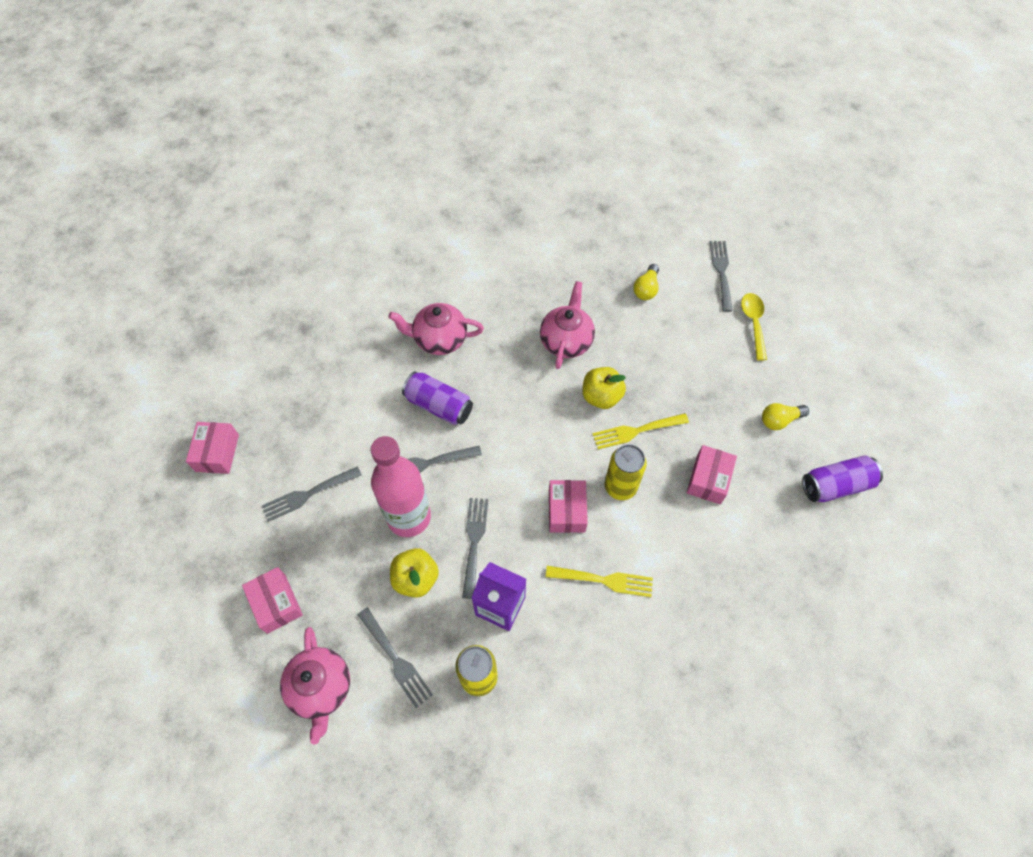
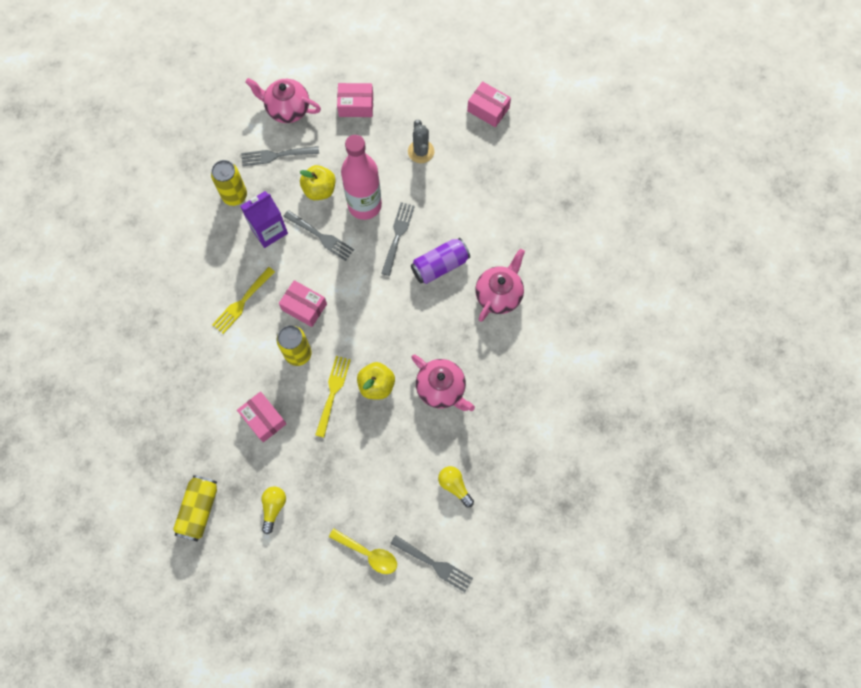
camera: 120 degrees right, 10 degrees up
grey fork [262,466,362,522] -> grey cactus [408,120,434,163]
purple can [802,455,883,502] -> yellow can [173,475,217,541]

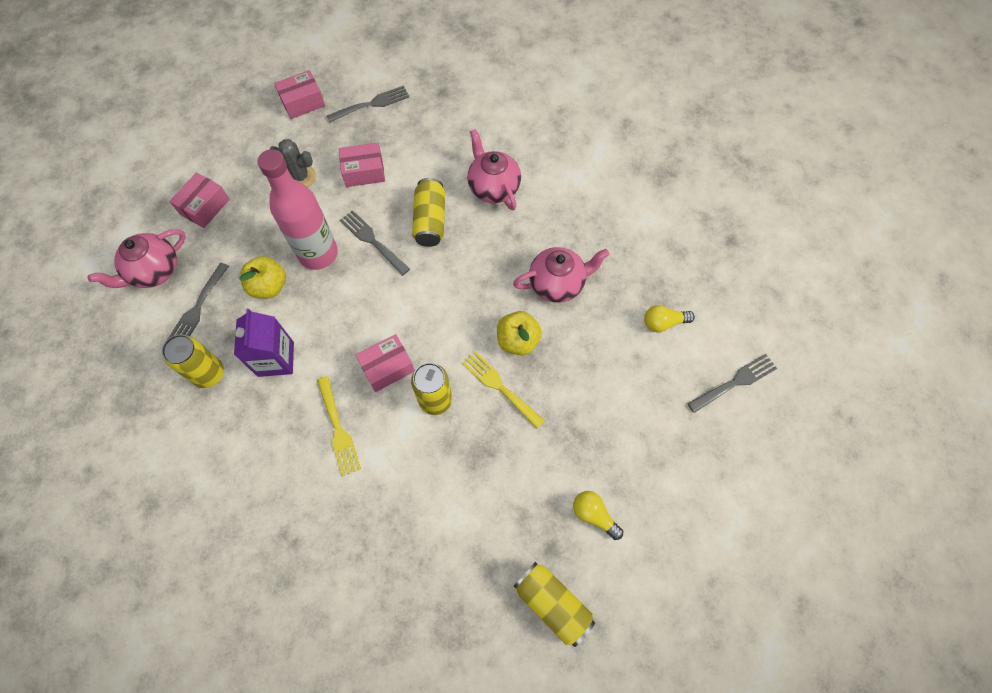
camera: 60 degrees left, 5 degrees down
pink box [237,391,286,442] -> pink box moved to [339,143,385,187]
grey fork [283,210,354,261] -> grey fork moved to [327,86,409,122]
yellow spoon [329,528,397,574] -> none
purple can [411,238,470,284] -> yellow can [412,178,445,247]

